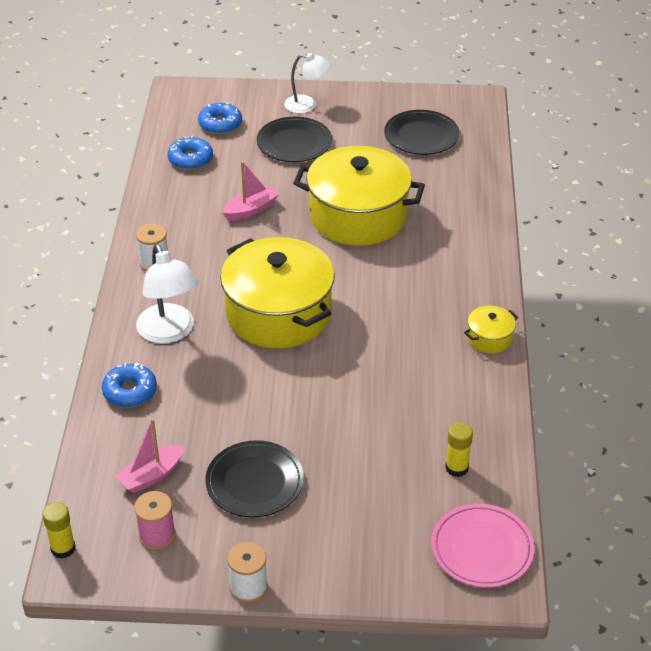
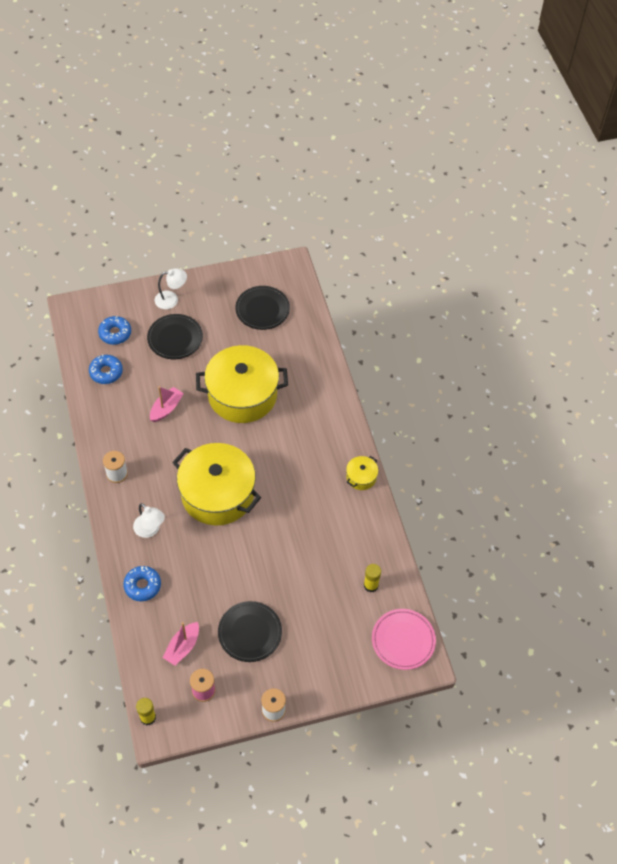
camera: 20 degrees left, 15 degrees up
white lamp [136,244,198,344] -> white lamp [133,503,165,538], size x0.66

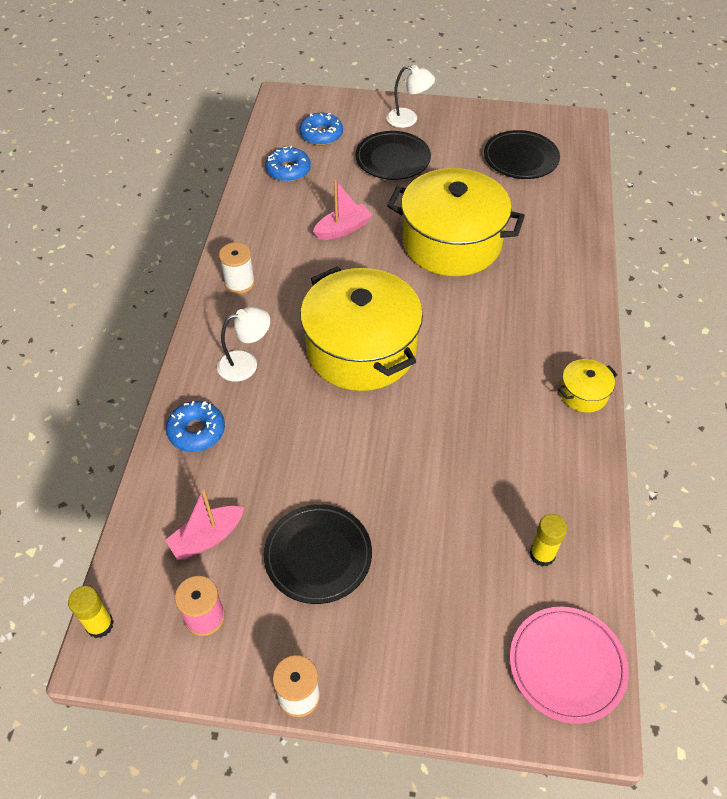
camera: 25 degrees right, 5 degrees down
white lamp [133,503,165,538] -> white lamp turned 90 degrees counterclockwise [217,307,270,382]

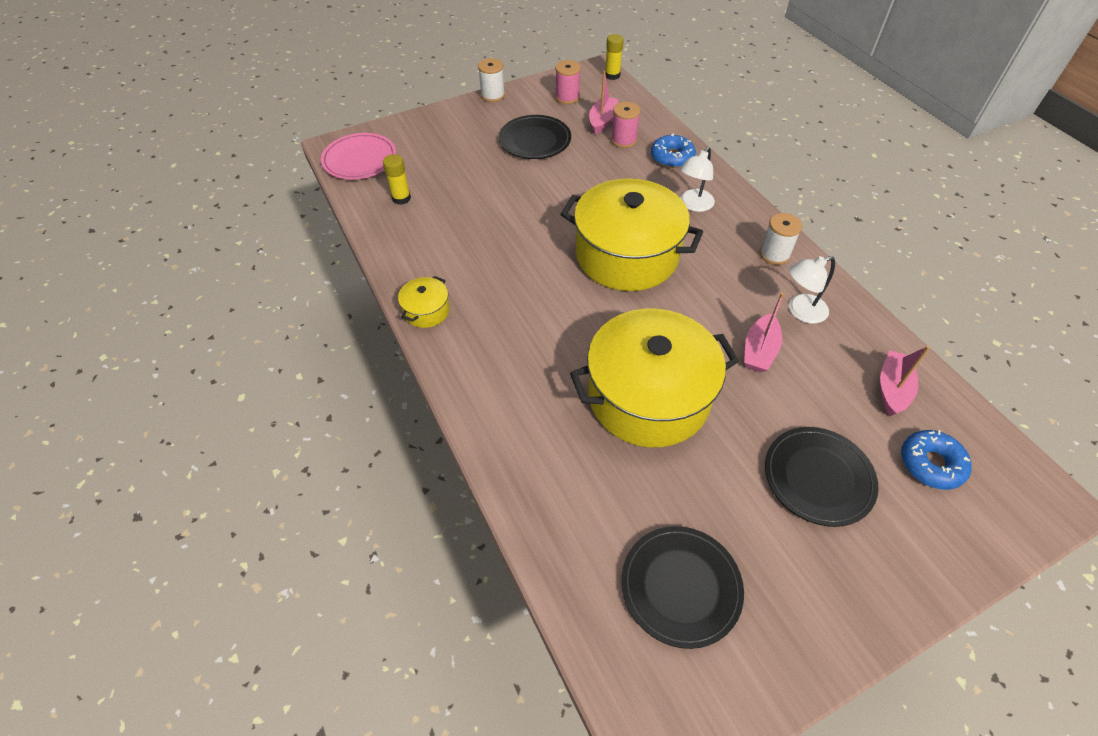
camera: 145 degrees right, 0 degrees up
blue donut [265,146,311,182] -> pink boat [880,346,930,416]
white lamp [386,65,435,128] -> white lamp moved to [789,256,835,324]
none -> pink spool [611,102,641,148]

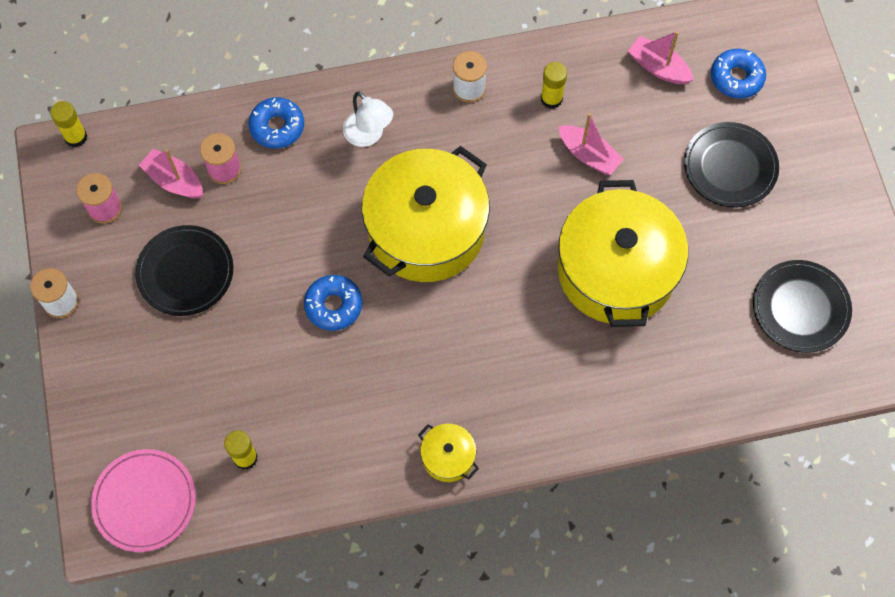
camera: 75 degrees left, 15 degrees up
white lamp [789,256,835,324] -> yellow glue stick [541,62,567,109]
none -> blue donut [304,275,362,331]

